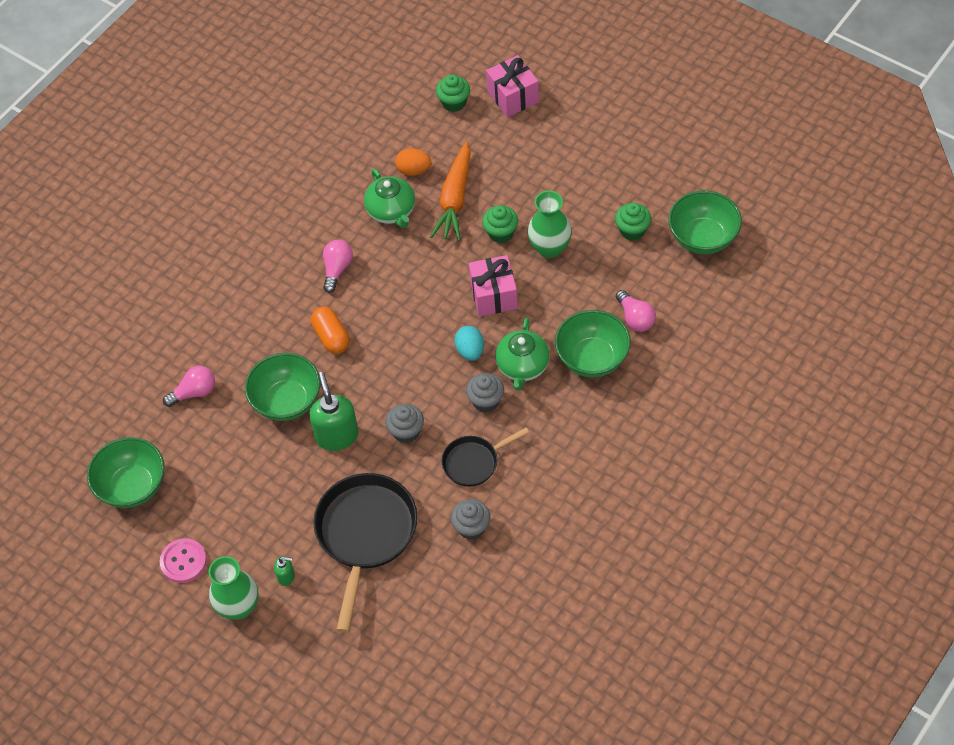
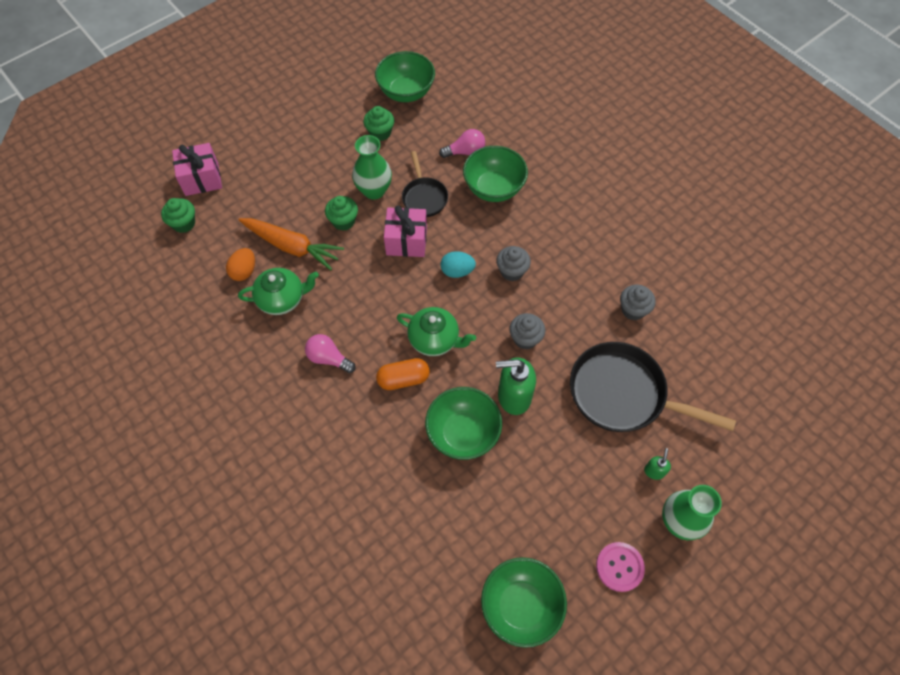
camera: 80 degrees left, 5 degrees up
pink light bulb [163,366,215,407] -> none
black pan [441,428,529,487] -> black pan moved to [402,151,448,217]
green teapot [495,317,550,390] -> green teapot moved to [397,307,476,356]

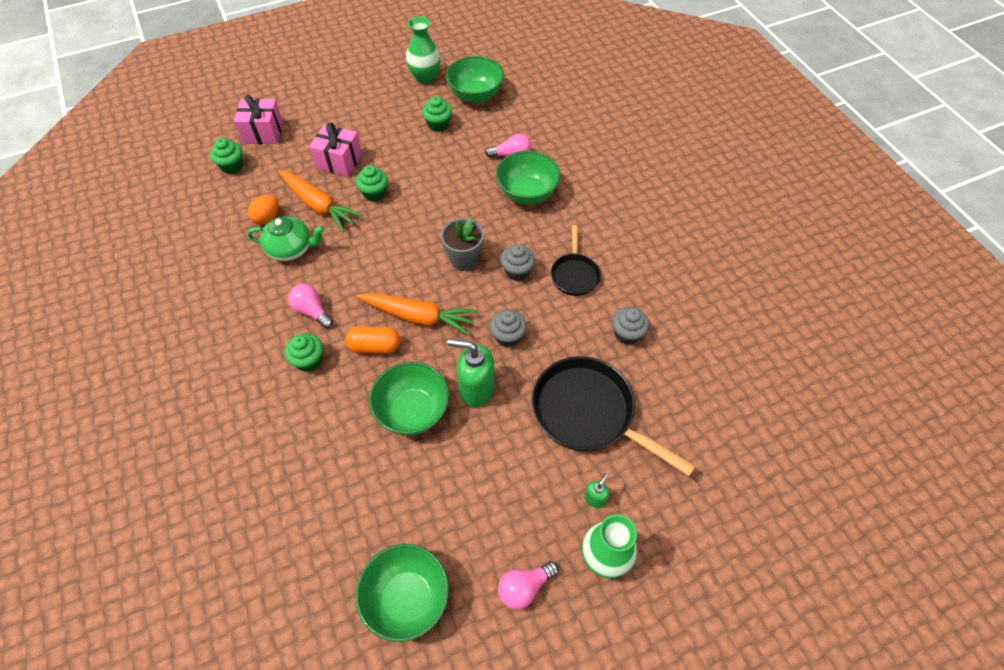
camera: 15 degrees right, 5 degrees down
green vase [352,135,392,200] -> green vase moved to [406,16,440,84]
pink gift [384,205,427,257] -> pink gift moved to [309,123,362,177]
green teapot [397,307,476,356] -> orange carrot [357,293,477,335]
black pan [402,151,448,217] -> black pan moved to [551,225,601,296]
turquoise egg [441,251,476,278] -> grey flower pot [441,218,484,271]
pink button [596,542,645,592] -> pink light bulb [498,561,559,610]
none -> green cupcake [285,333,323,372]

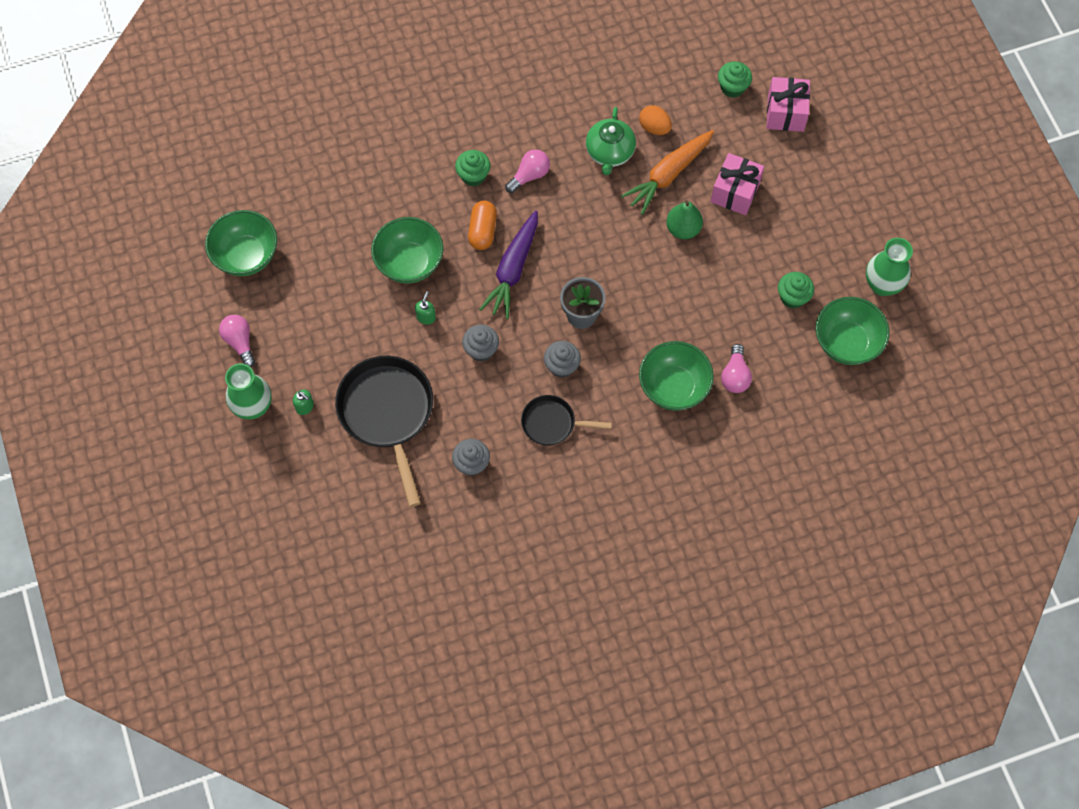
camera: 95 degrees right, 10 degrees up
green cupcake [356,165,388,202] -> green pear [666,200,703,239]
orange carrot [357,293,477,335] -> purple carrot [479,210,538,319]
green soap dispenser [447,339,495,407] -> green soap dispenser [415,291,436,325], size x0.48
black pan [532,356,696,476] -> black pan turned 60 degrees counterclockwise [335,356,433,507]

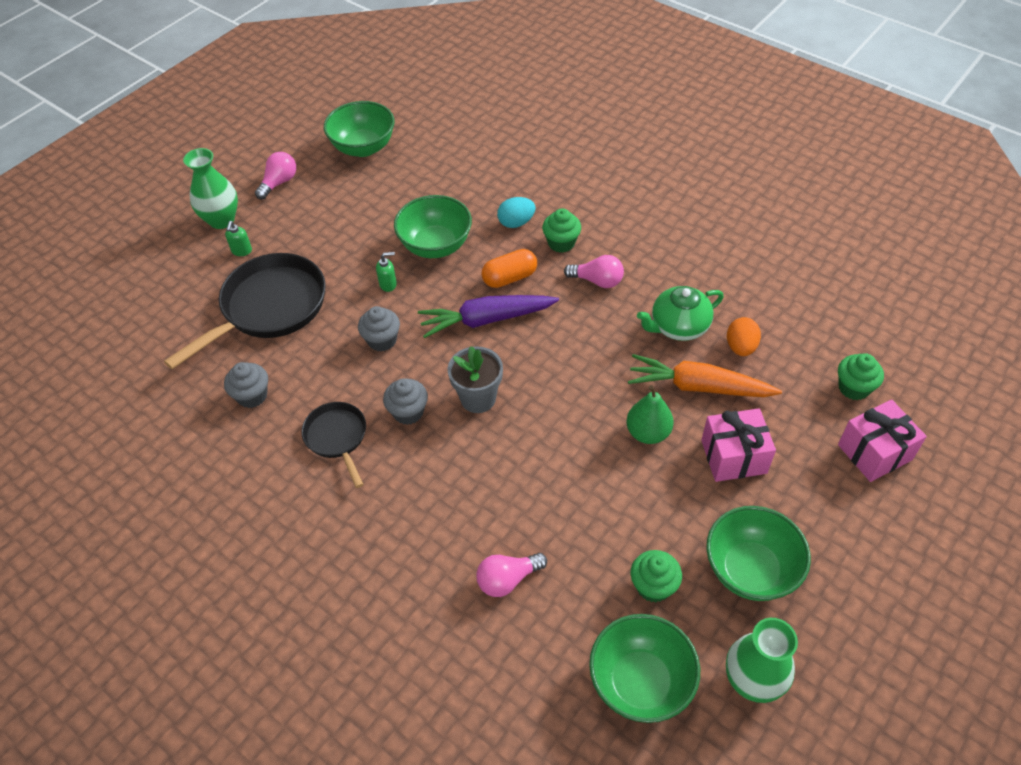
camera: 60 degrees right, 15 degrees down
green bowl [639,341,714,411] -> green bowl moved to [706,506,811,601]
none -> turquoise egg [497,197,536,228]

